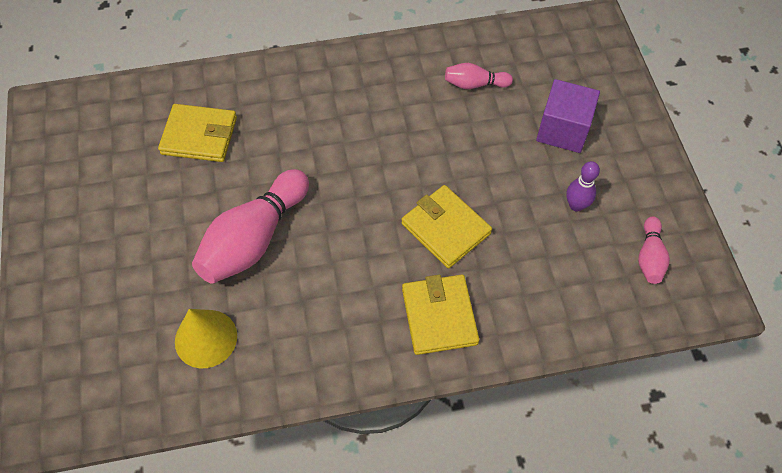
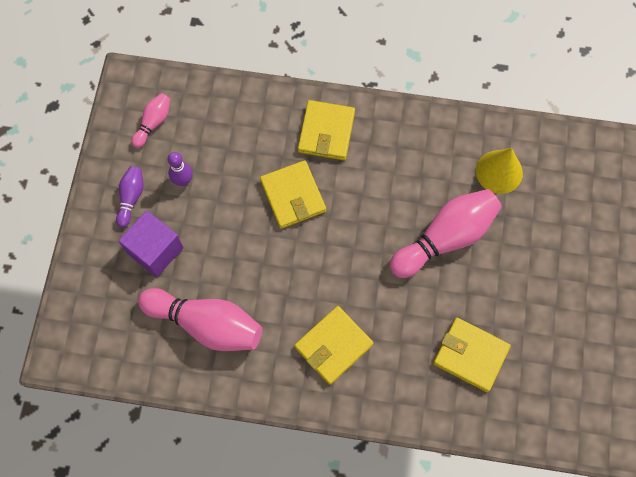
camera: 160 degrees left, 10 degrees up
pink bowling pin [445,63,513,89] -> pink bowling pin [138,288,262,351], size x1.99
none -> purple bowling pin [116,166,143,228]
none -> yellow wallet [294,306,373,385]

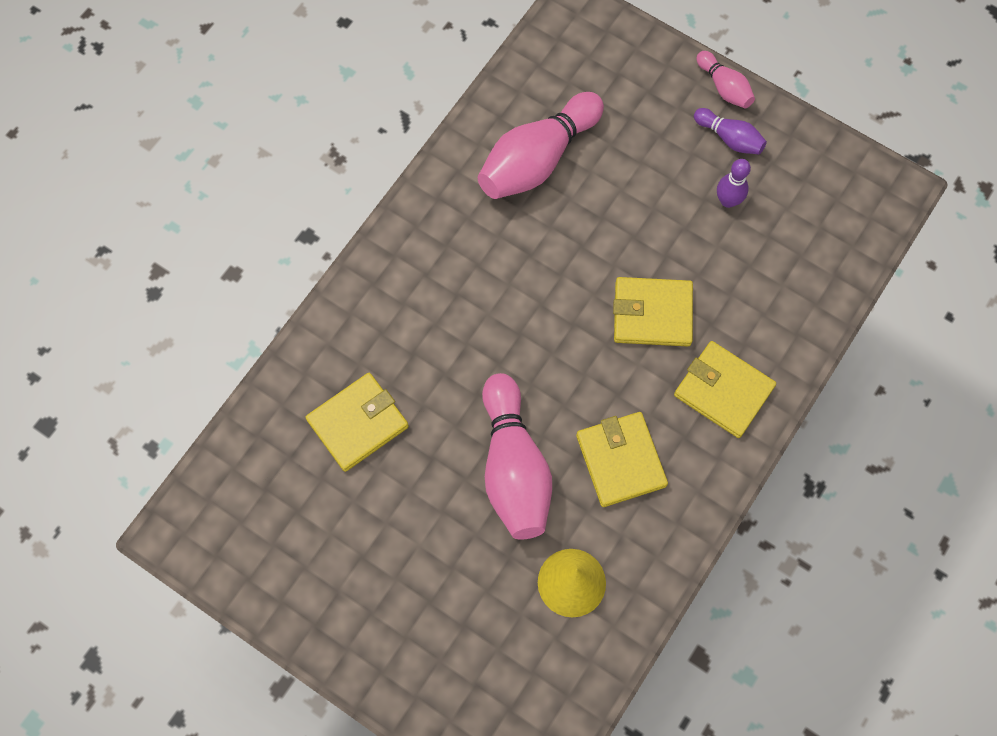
camera: 115 degrees right, 0 degrees up
purple cube [118,211,184,277] -> none
pink bowling pin [131,93,170,148] -> pink bowling pin moved to [697,51,755,108]
yellow wallet [294,306,373,385] -> yellow wallet moved to [576,412,668,507]

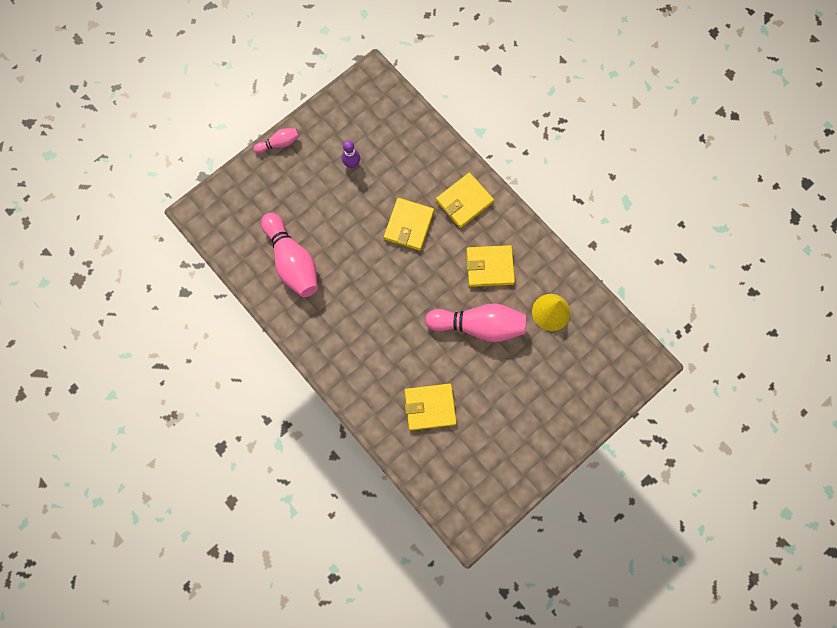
camera: 75 degrees left, 5 degrees up
yellow wallet [305,373,409,472] -> yellow wallet turned 75 degrees counterclockwise [405,384,457,431]
purple bowling pin [694,108,767,154] -> none

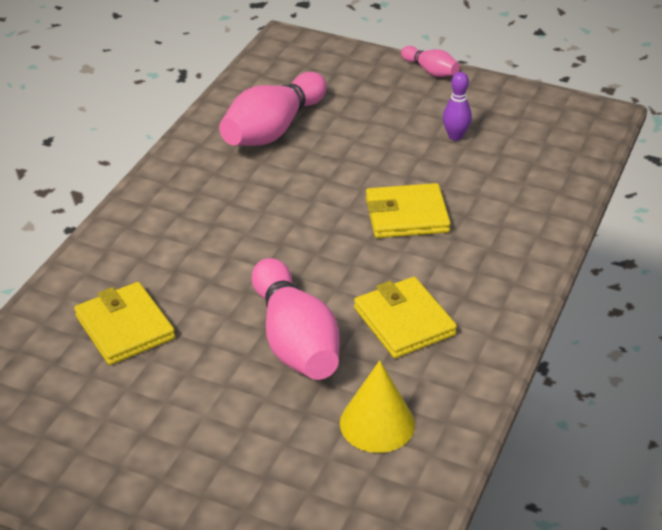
camera: 65 degrees right, 35 degrees down
yellow wallet [436,173,494,228] -> none

